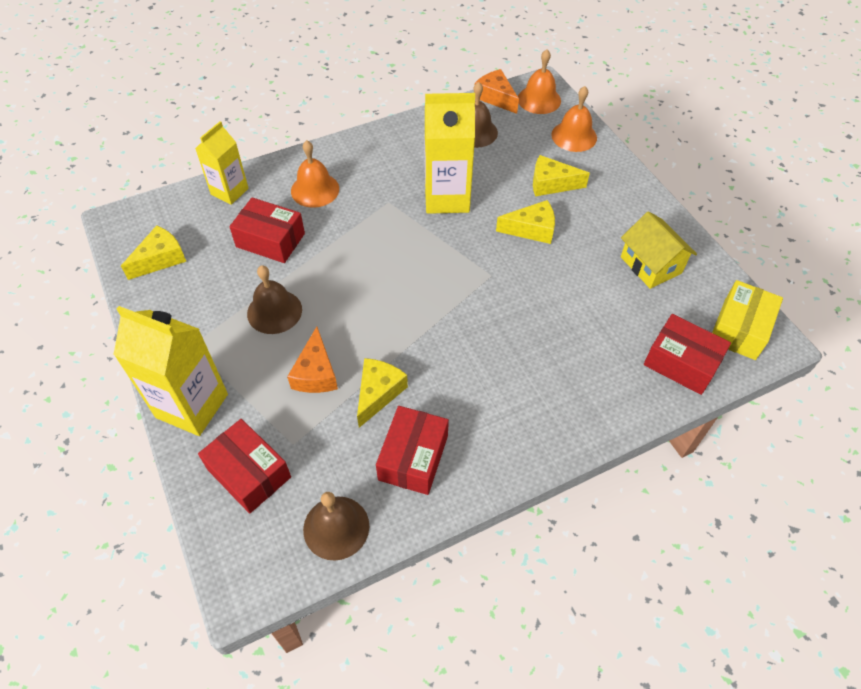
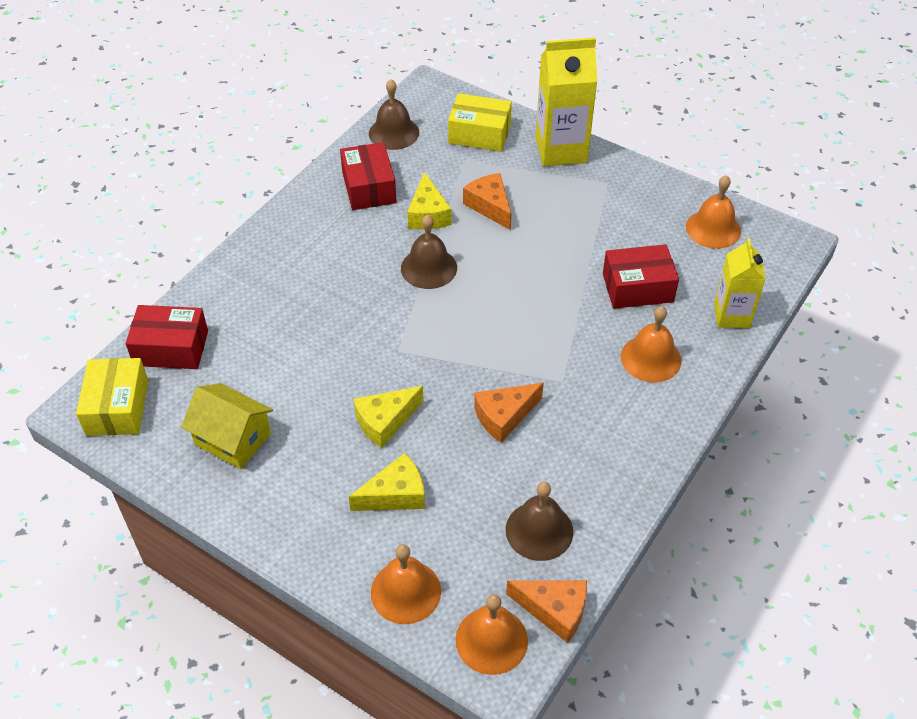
camera: 150 degrees right, 5 degrees down
yellow cheese [121,225,187,280] -> orange bell [686,175,741,249]
red box [198,419,291,514] -> yellow box [448,93,512,151]
brown bell [247,265,302,334] -> brown bell moved to [401,215,457,289]
yellow carton [425,93,475,214] -> orange cheese [474,383,544,443]

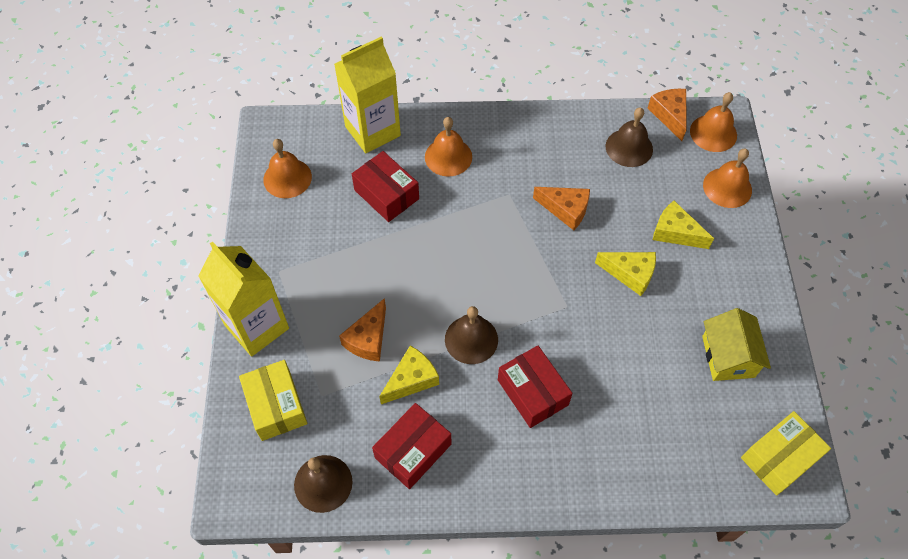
camera: 125 degrees left, 10 degrees up
red box [126,305,208,369] -> red box moved to [498,345,573,428]
yellow carton [714,238,766,328] -> yellow carton [334,37,401,153], size x1.58

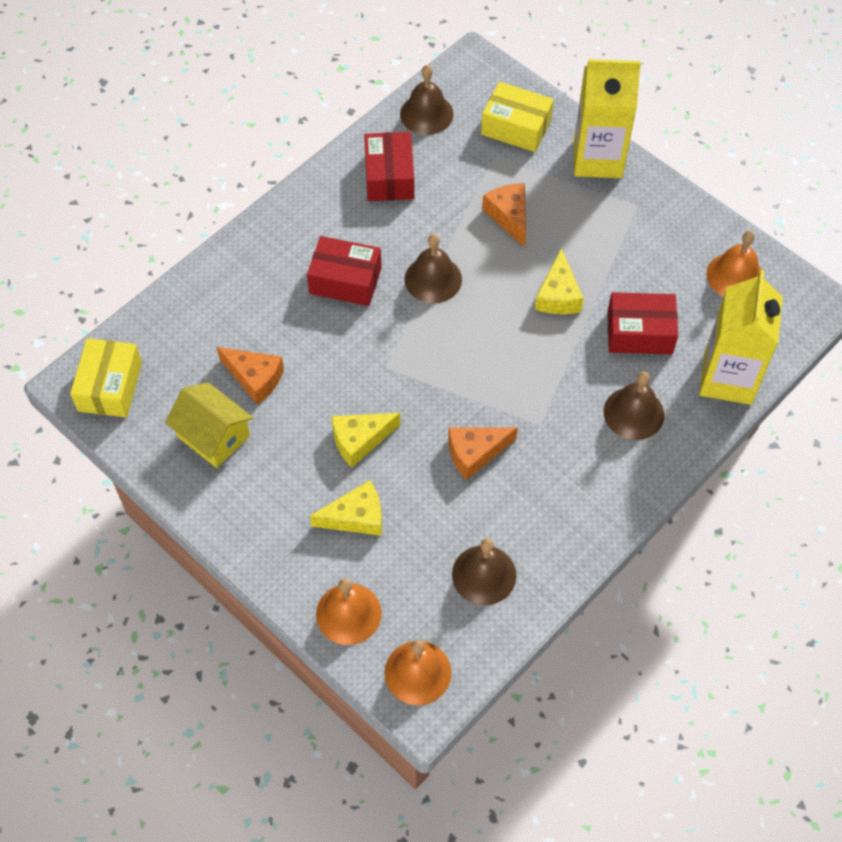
camera: 135 degrees right, 0 degrees up
yellow cheese [379,346,439,404] -> yellow cheese moved to [535,248,584,314]
orange bell [425,117,472,177] -> brown bell [604,372,664,440]
orange cheese [648,89,687,141] -> orange cheese moved to [217,347,284,405]

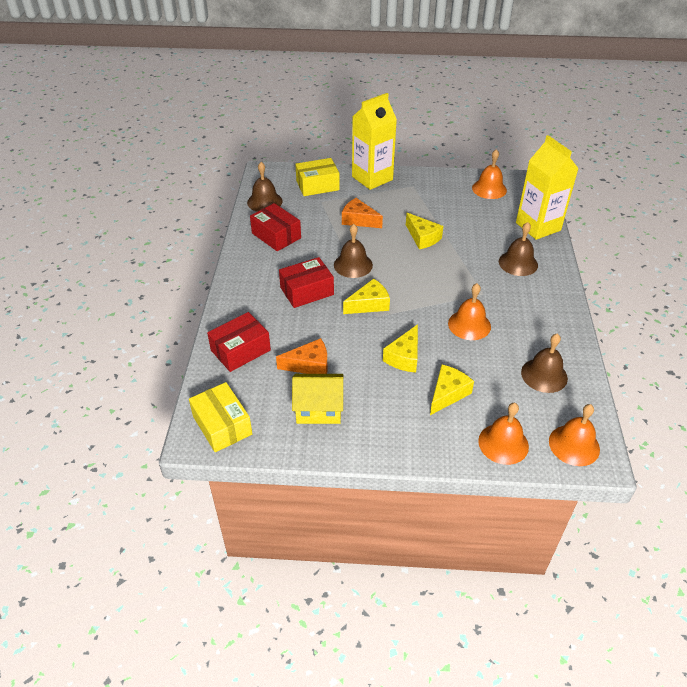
camera: 40 degrees left, 15 degrees down
orange cheese [448,427,518,480] -> orange bell [448,283,491,340]
red box [607,292,678,355] -> red box moved to [207,312,271,372]
none -> yellow cheese [343,279,390,314]

